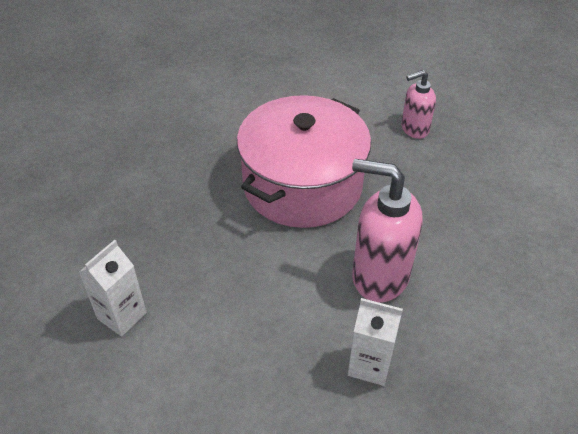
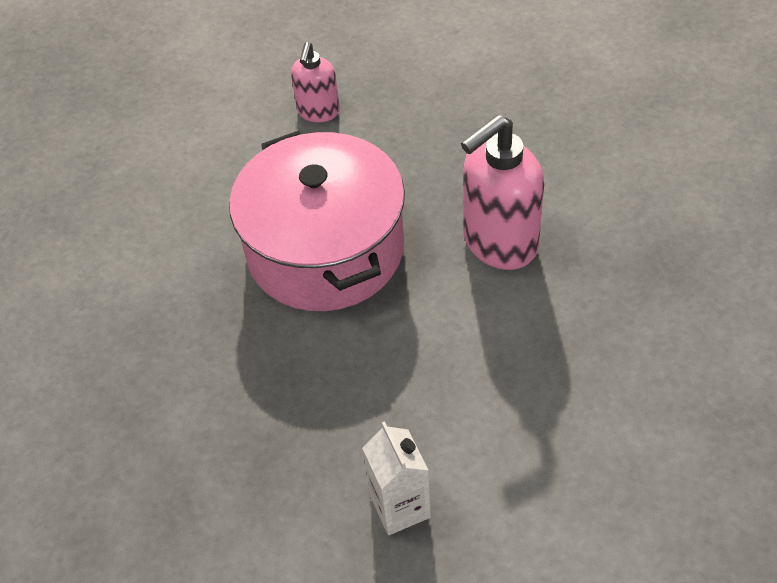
camera: 55 degrees left, 5 degrees up
white carton [348,298,403,386] -> none

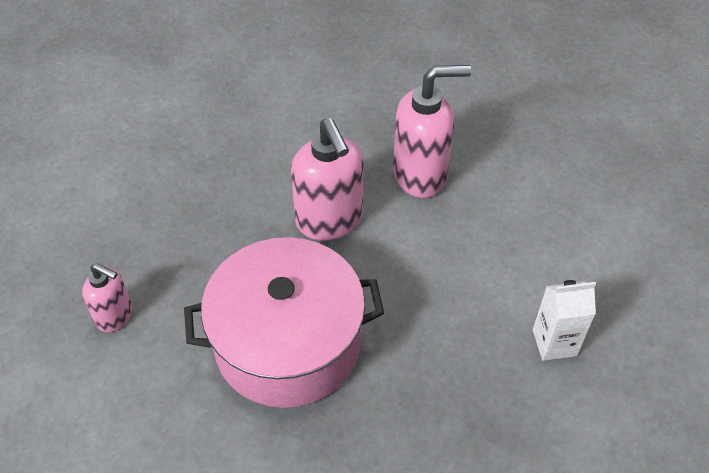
camera: 80 degrees left, 0 degrees up
none -> pink soap dispenser [393,65,471,198]

